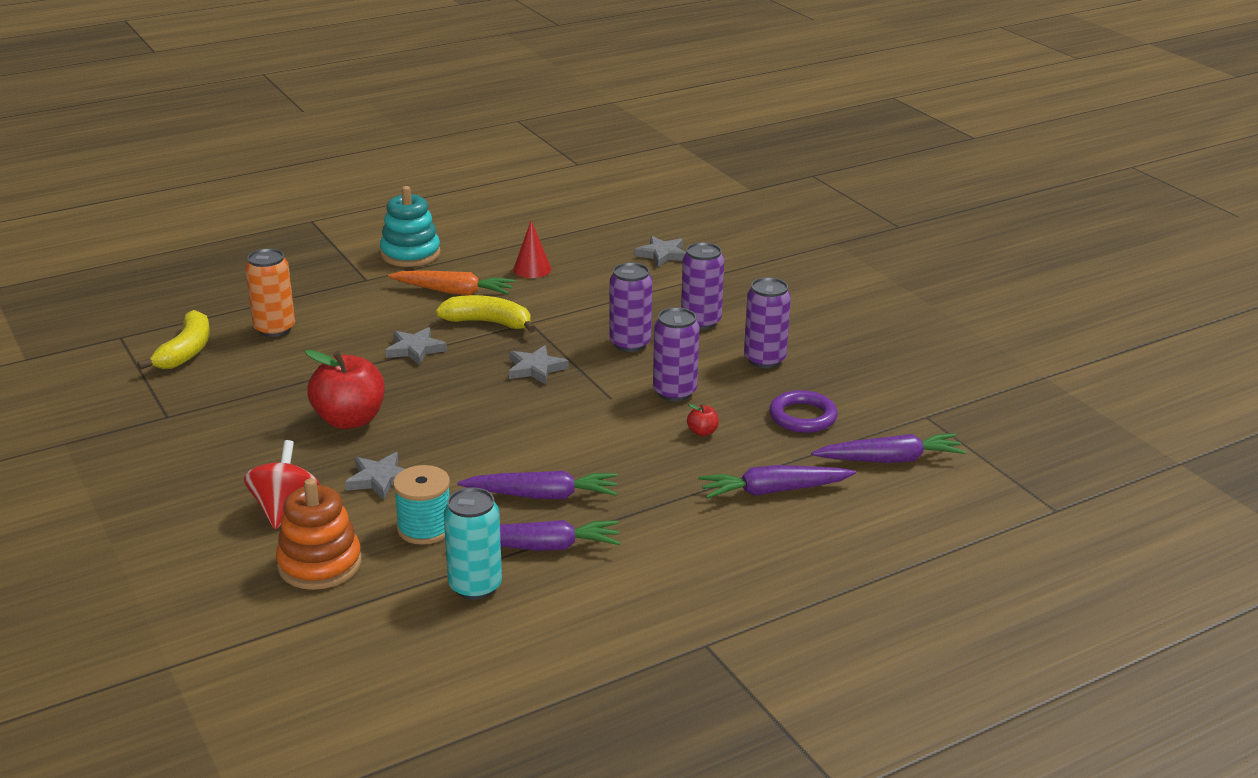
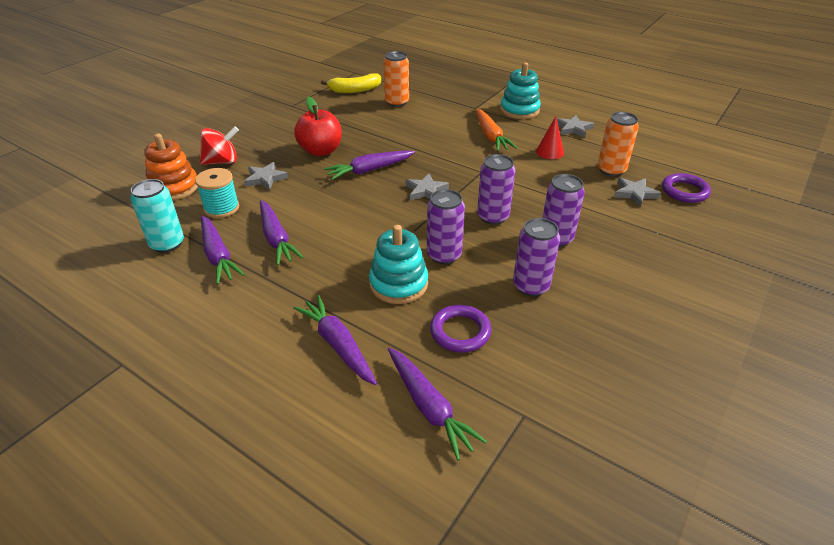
camera: 65 degrees right, 10 degrees up
grey star [385,327,447,365] -> grey star moved to [557,115,594,138]
yellow banana [436,295,536,332] -> none
red apple [687,404,719,436] -> turquoise stacking toy [369,225,428,304]
none -> purple carrot [324,150,415,180]
none -> orange can [597,112,639,176]
none -> purple ring [662,173,711,203]

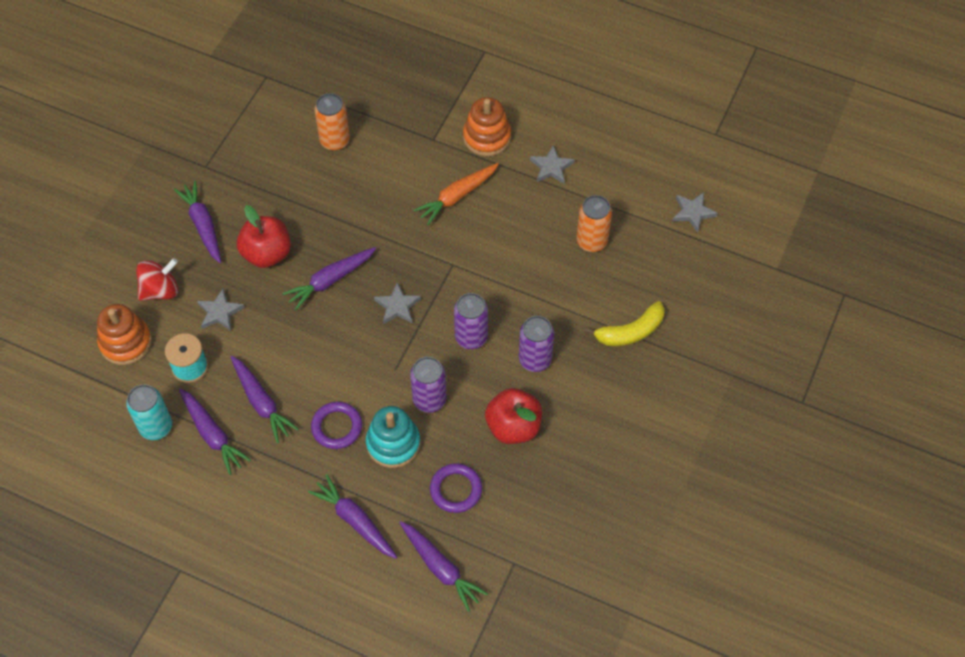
camera: 10 degrees left, 20 degrees up
yellow banana [321,73,381,93] -> yellow banana moved to [585,301,665,346]
orange carrot [476,109,517,151] -> orange carrot turned 75 degrees clockwise [414,163,499,225]
turquoise stacking toy [500,62,541,119] -> orange stacking toy [463,97,511,156]
purple can [513,218,560,297] -> red apple [485,388,542,444]
red cone [536,116,564,159] -> none
grey star [614,178,661,207] -> grey star moved to [673,192,718,232]
purple ring [662,173,711,203] -> purple ring moved to [311,402,362,449]
none -> purple carrot [174,181,221,263]

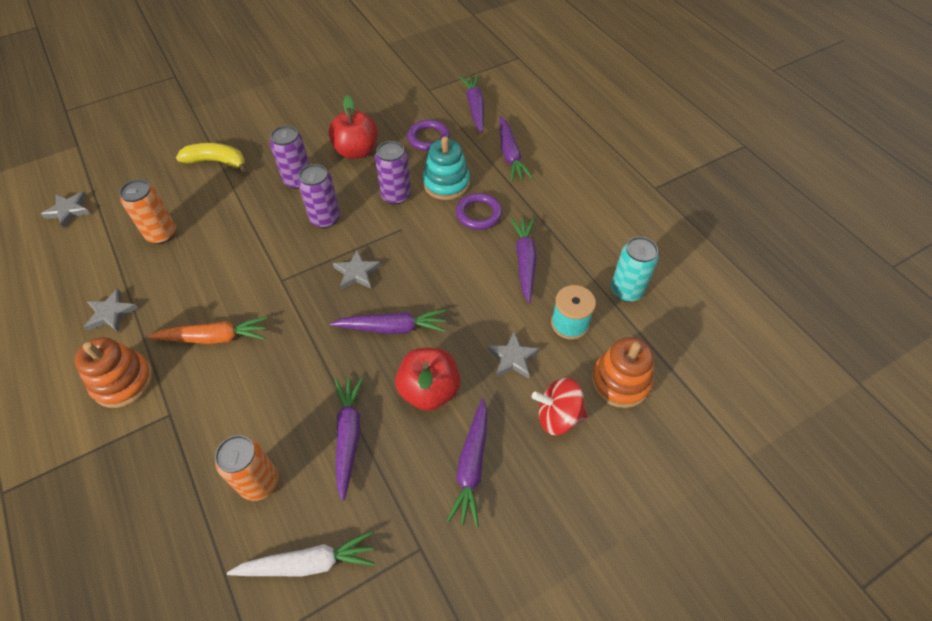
camera: 145 degrees left, 5 degrees down
purple carrot [179,388,251,475] -> purple carrot moved to [335,377,363,501]
none -> white carrot [227,531,375,576]

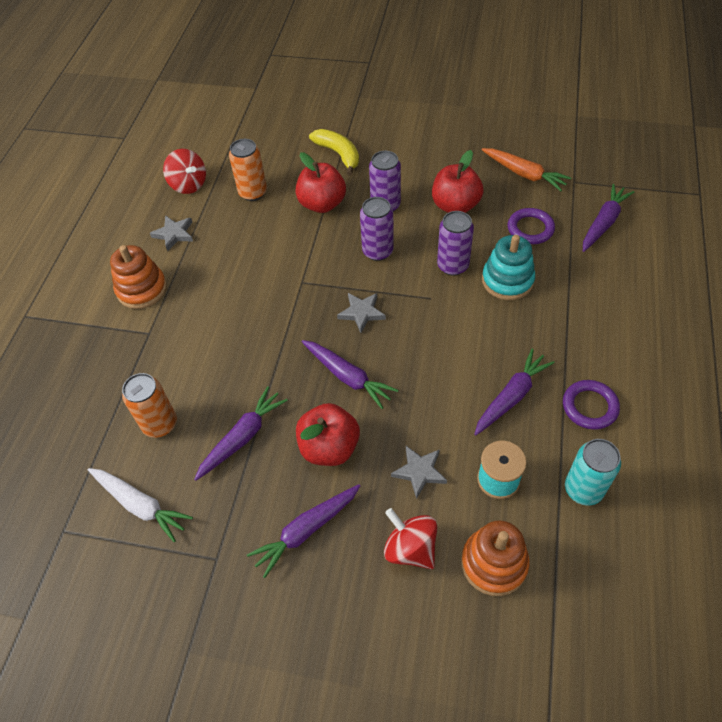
camera: 45 degrees right, 0 degrees up
grey star [41,191,90,228] -> none
orange carrot [147,317,267,344] -> orange carrot moved to [481,148,571,191]
purple ring [456,193,502,230] -> purple ring moved to [563,380,620,430]
purple carrot [499,116,533,181] -> none
none -> red spinning top [163,149,206,194]
none -> red apple [295,152,346,213]

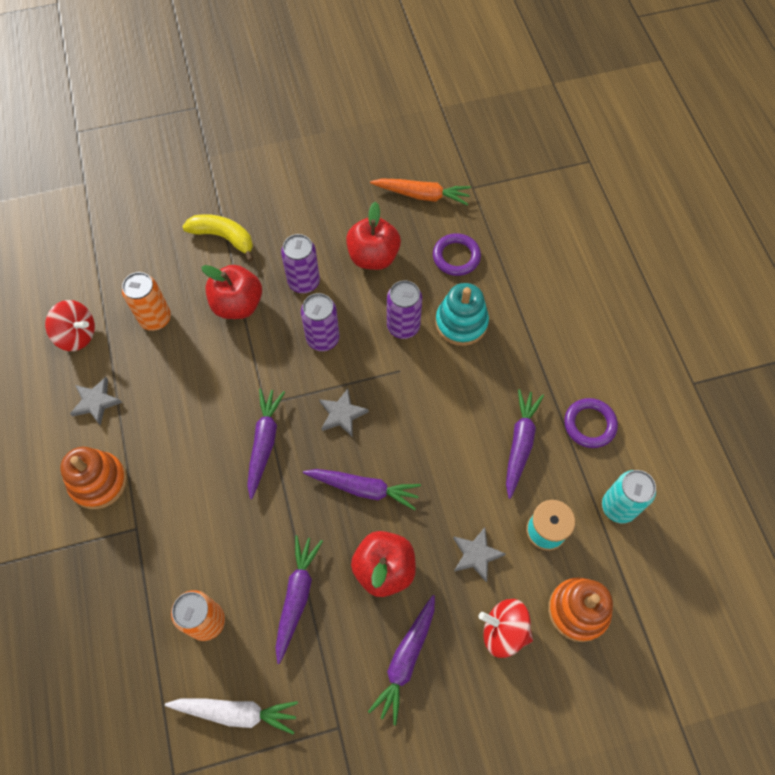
camera: 30 degrees left, 10 degrees up
purple carrot [583,184,635,252] -> purple carrot moved to [247,388,285,499]

